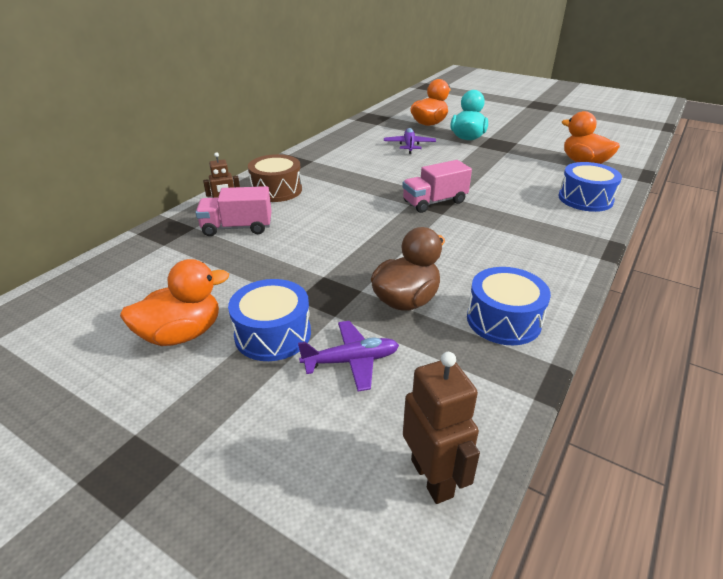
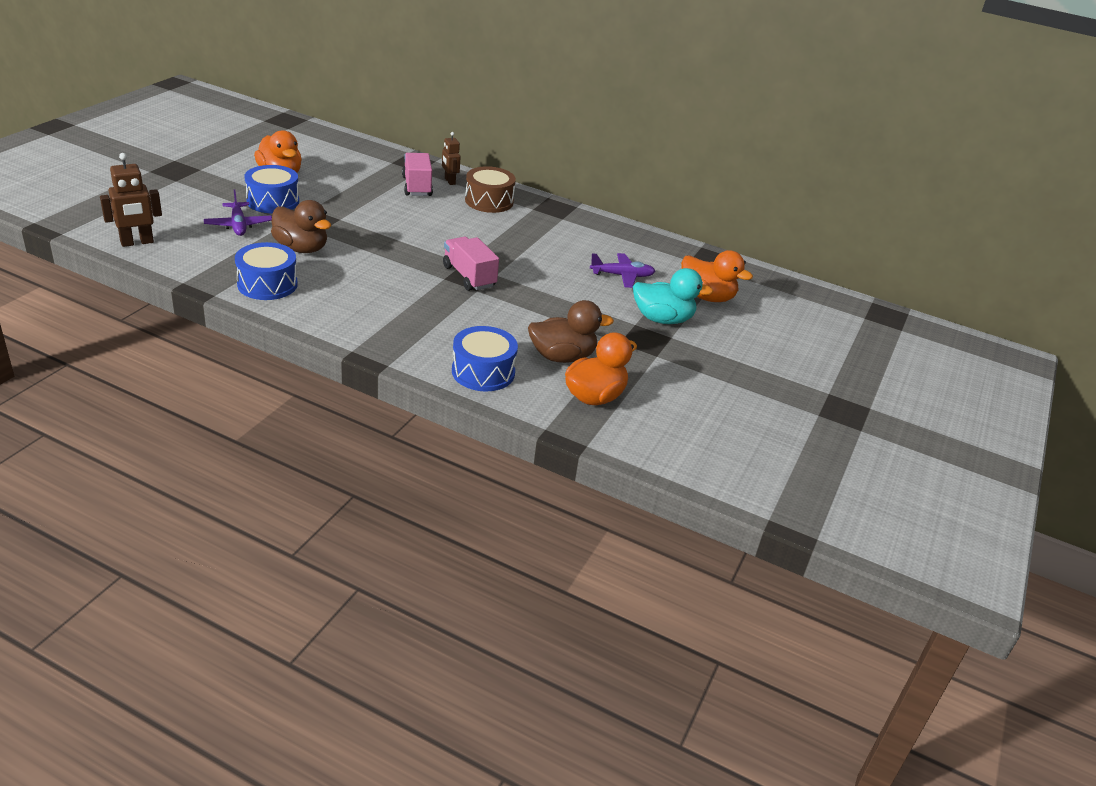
camera: 80 degrees right, 0 degrees up
none -> brown duck [528,300,614,363]

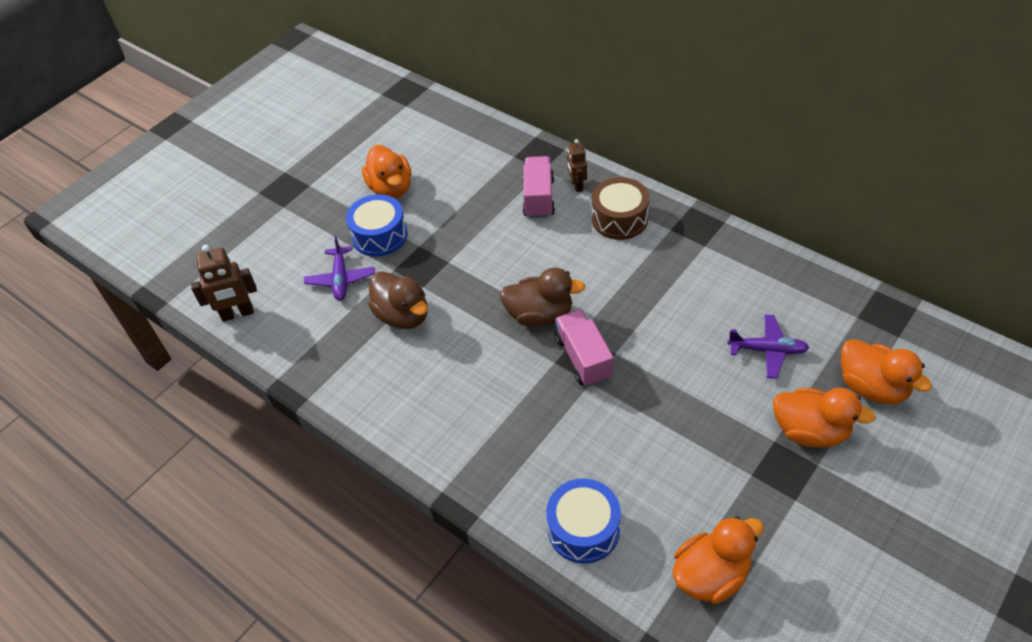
camera: 20 degrees right, 15 degrees up
blue drum [235,242,298,300] -> none
brown duck [528,300,614,363] -> brown duck moved to [500,268,586,327]
turquoise duck [633,268,714,324] -> orange duck [773,388,876,447]

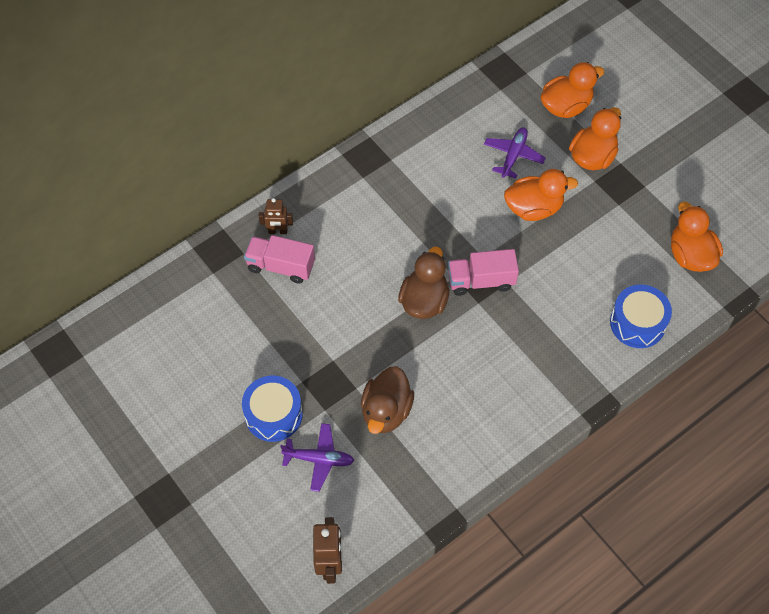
camera: 80 degrees left, 10 degrees up
orange duck [362,145,412,199] -> orange duck moved to [504,169,578,221]
brown duck [368,271,428,329] -> brown duck turned 135 degrees clockwise [361,366,414,434]
brown drum [592,177,650,240] -> none

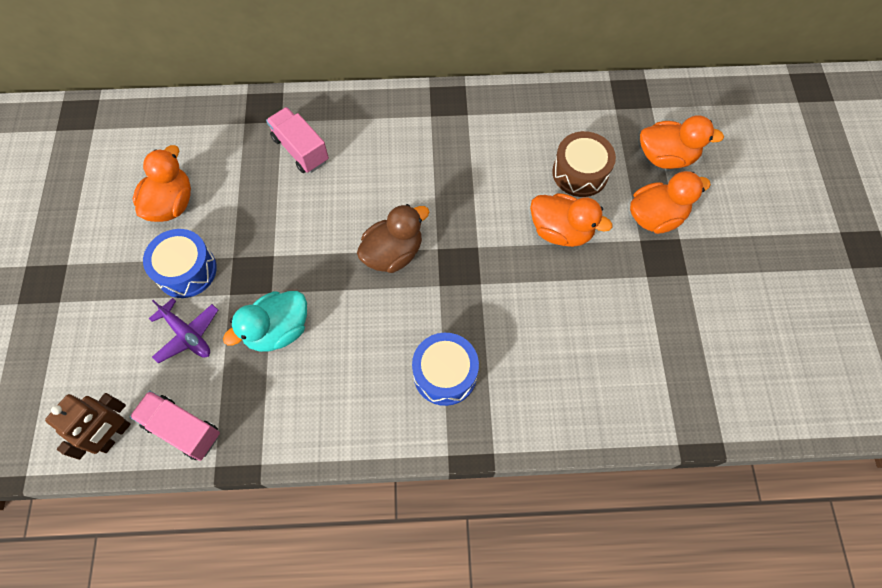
camera: 35 degrees right, 5 degrees up
brown robot [259,198,293,234] -> none
brown duck [361,366,414,434] -> turquoise duck [223,291,307,352]
pink truck [448,249,519,296] -> pink truck moved to [130,391,220,461]
purple plane [484,127,546,179] -> brown drum [552,131,616,197]
blue drum [610,285,672,348] -> blue drum moved to [412,333,479,406]
orange duck [671,202,723,272] -> orange duck moved to [133,145,191,222]

